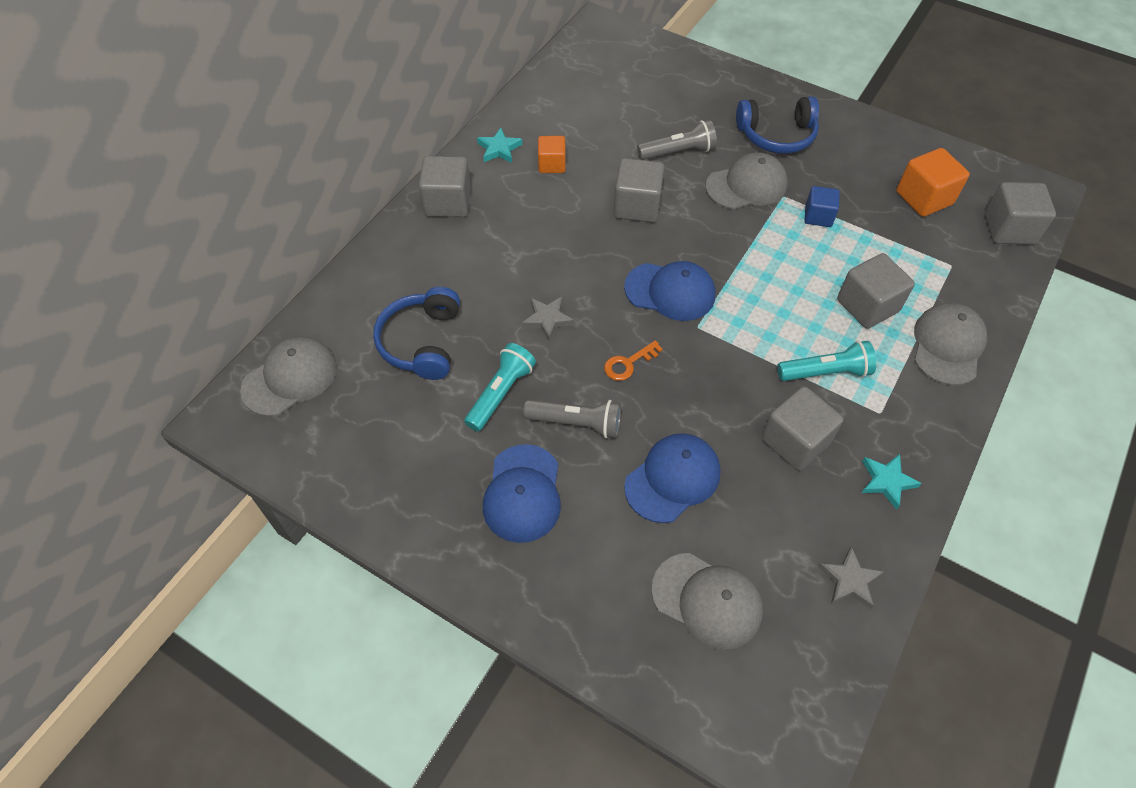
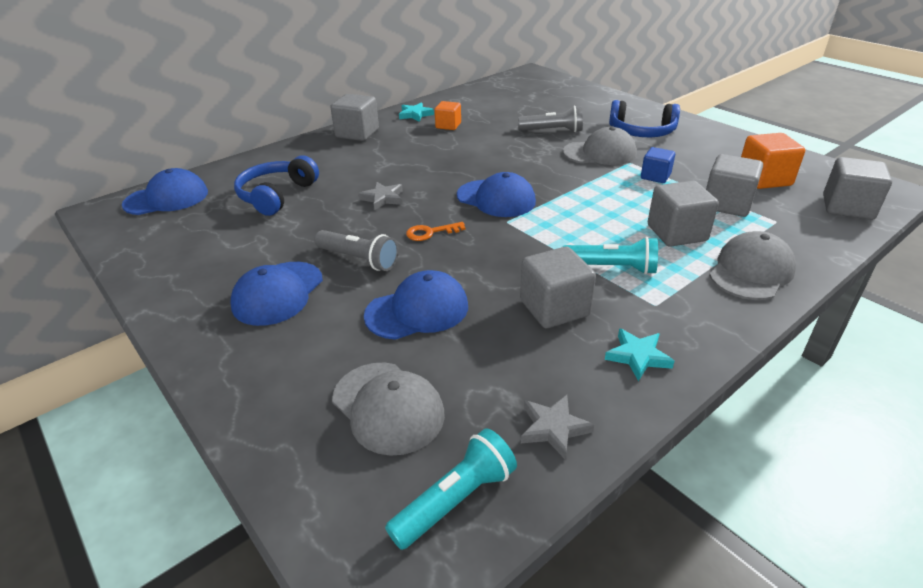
camera: 20 degrees right, 20 degrees down
grey cap [240,337,337,416] -> blue cap [122,168,208,215]
turquoise flashlight [464,343,536,432] -> turquoise flashlight moved to [385,428,517,550]
grey cube [613,158,664,223] -> grey cube moved to [706,154,763,217]

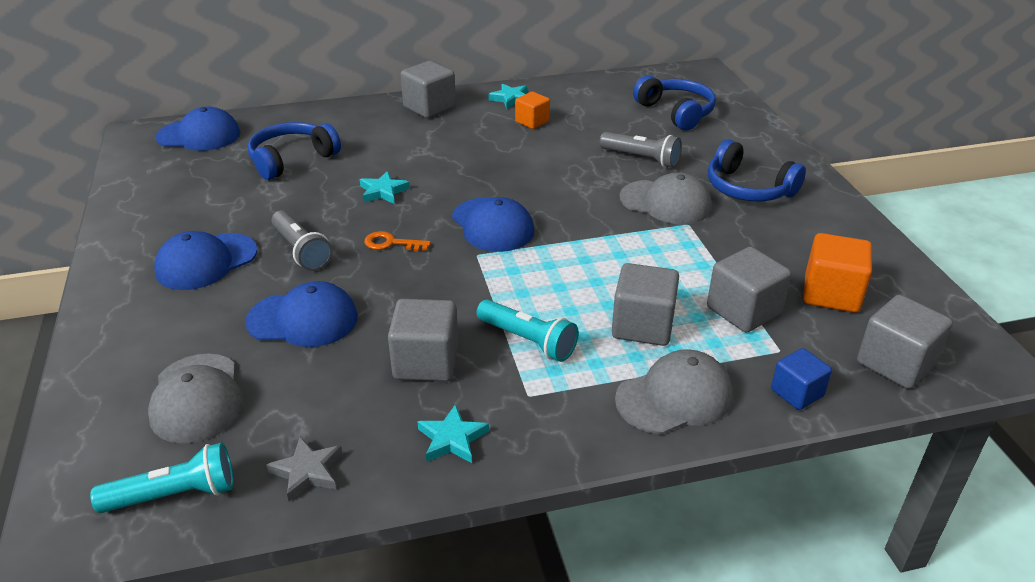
camera: 25 degrees right, 0 degrees up
grey star [358,182,403,211] -> turquoise star [360,171,410,204]
blue cube [641,147,675,183] -> blue cube moved to [771,348,832,410]
none -> blue headphones [633,75,716,130]

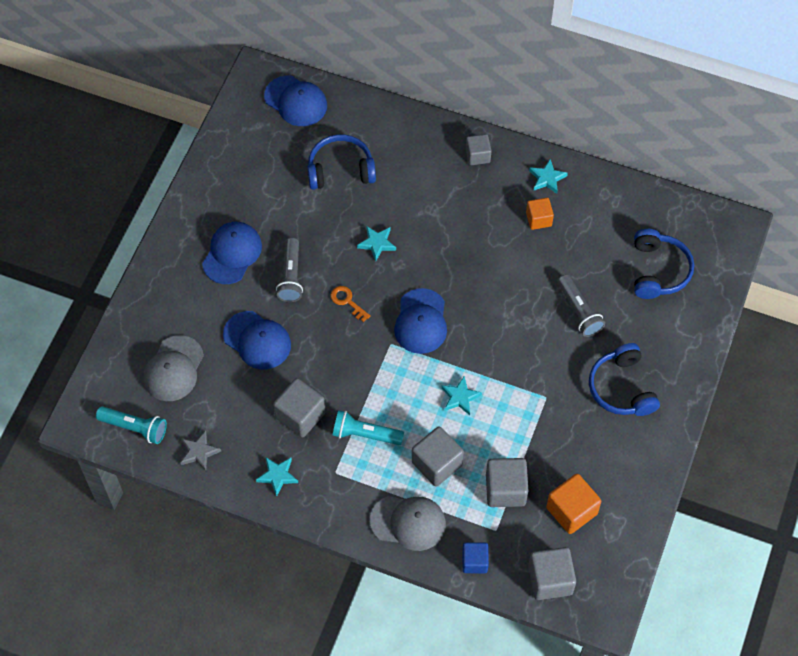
camera: 35 degrees right, 25 degrees up
blue cap [154,231,257,290] -> blue cap turned 120 degrees clockwise [202,222,262,284]
grey cube [400,61,456,118] -> grey cube [466,134,491,165], size x0.63
turquoise flashlight [476,299,579,362] -> turquoise flashlight turned 120 degrees clockwise [333,410,404,445]
grey cap [620,172,712,224] -> none
none -> turquoise star [441,376,482,415]

